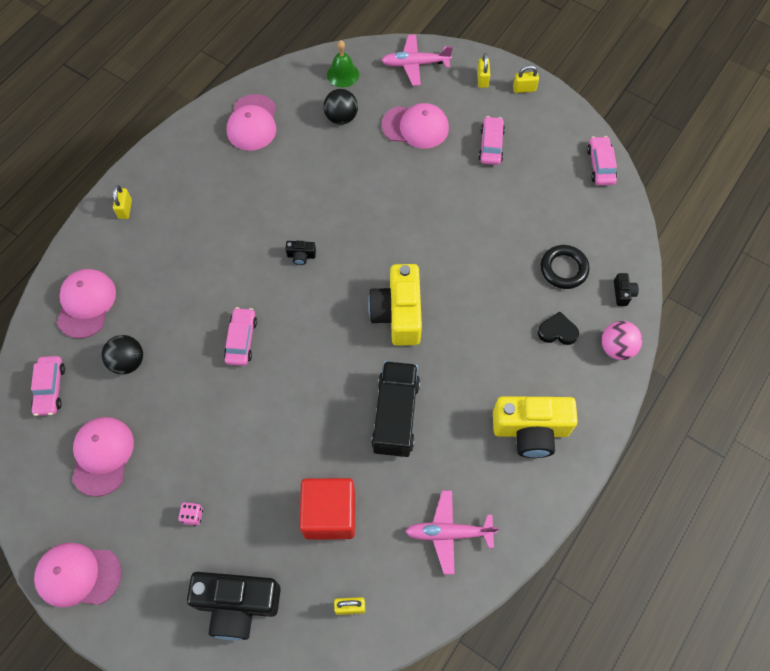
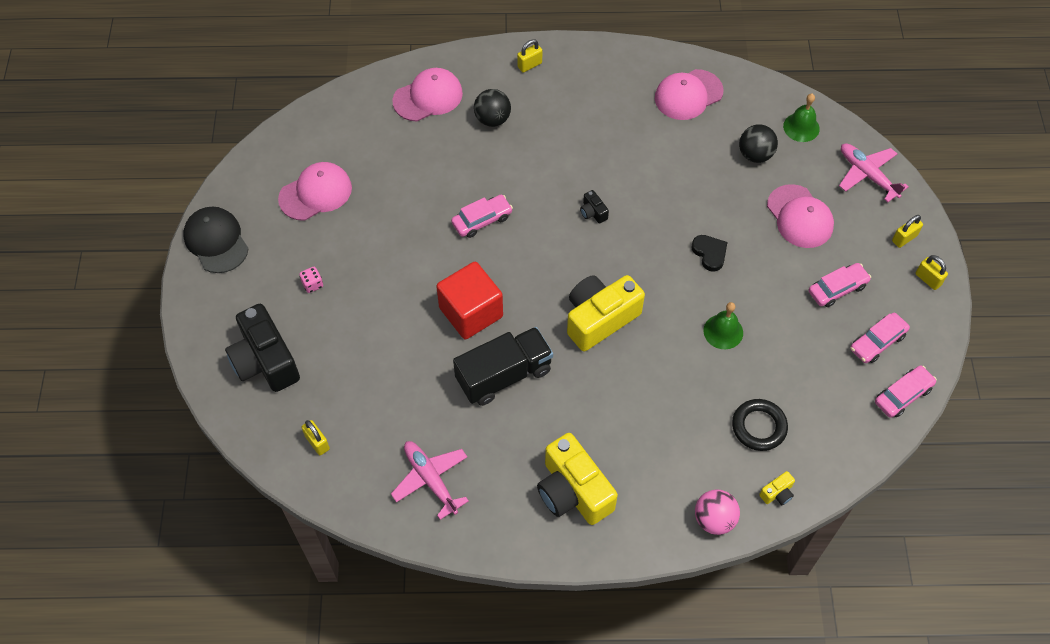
camera: 55 degrees right, 5 degrees down
pink car [31,356,65,416] -> pink car moved to [850,313,910,363]
pink cap [34,543,122,608] -> black cap [183,207,248,273]
black ball [102,335,143,375] -> black ball moved to [474,89,511,127]
red cube [299,478,355,540] -> red cube moved to [436,262,503,339]
black heart [538,312,579,345] -> black heart moved to [692,235,727,272]
black camera [614,273,639,306] -> yellow camera [759,471,795,505]
none -> green bell [704,302,743,349]

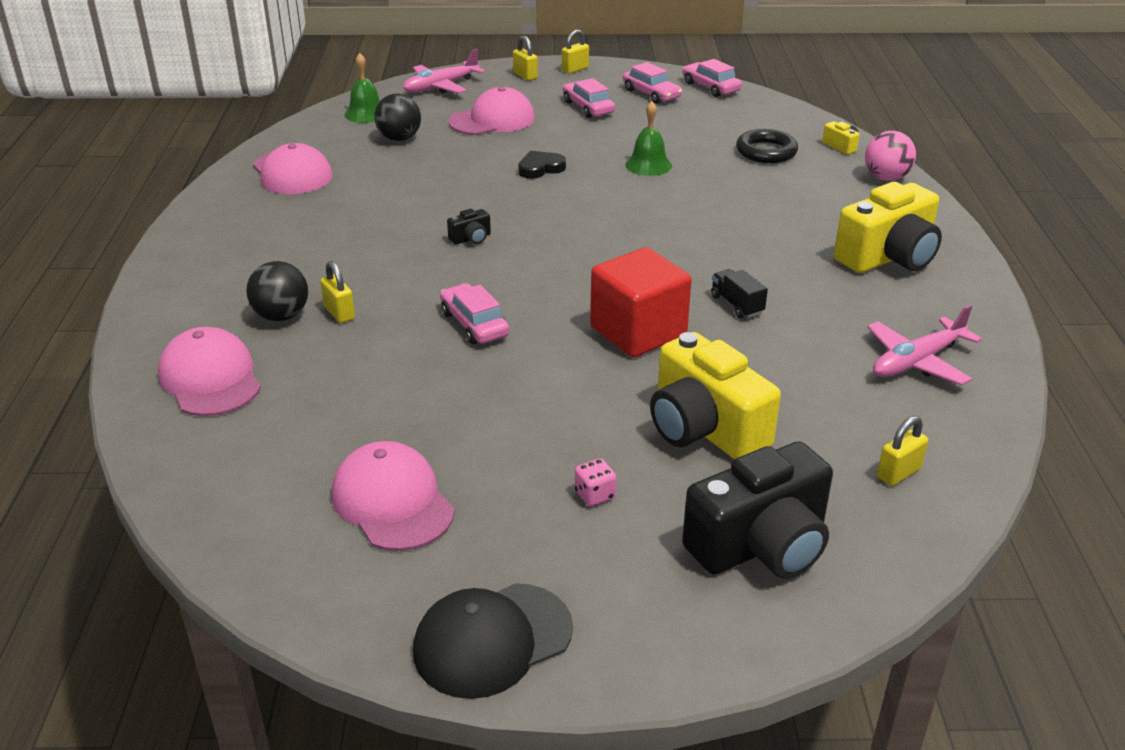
camera: 90 degrees left, 25 degrees down
black truck [453,327,553,406] -> black truck [711,269,768,318], size x0.47
yellow padlock [517,39,542,73] -> yellow padlock moved to [320,261,355,323]
yellow camera [567,275,645,352] -> yellow camera moved to [650,332,781,459]

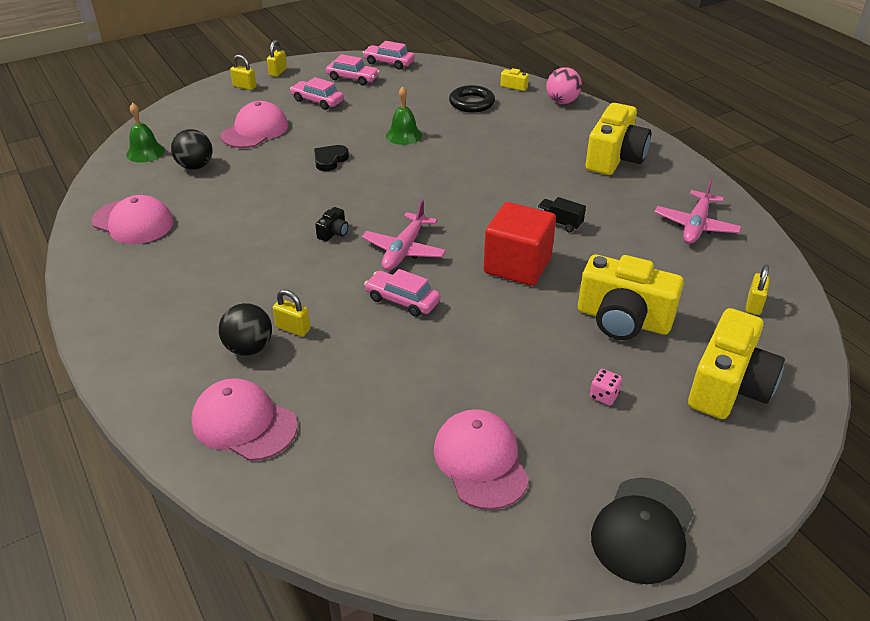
camera: 30 degrees left, 5 degrees up
pink cap [332,441,455,551] -> pink cap turned 45 degrees clockwise [434,409,529,510]
pink plane [403,49,485,93] -> pink plane moved to [362,199,446,271]
black camera [682,441,833,579] -> yellow camera [688,308,785,419]

